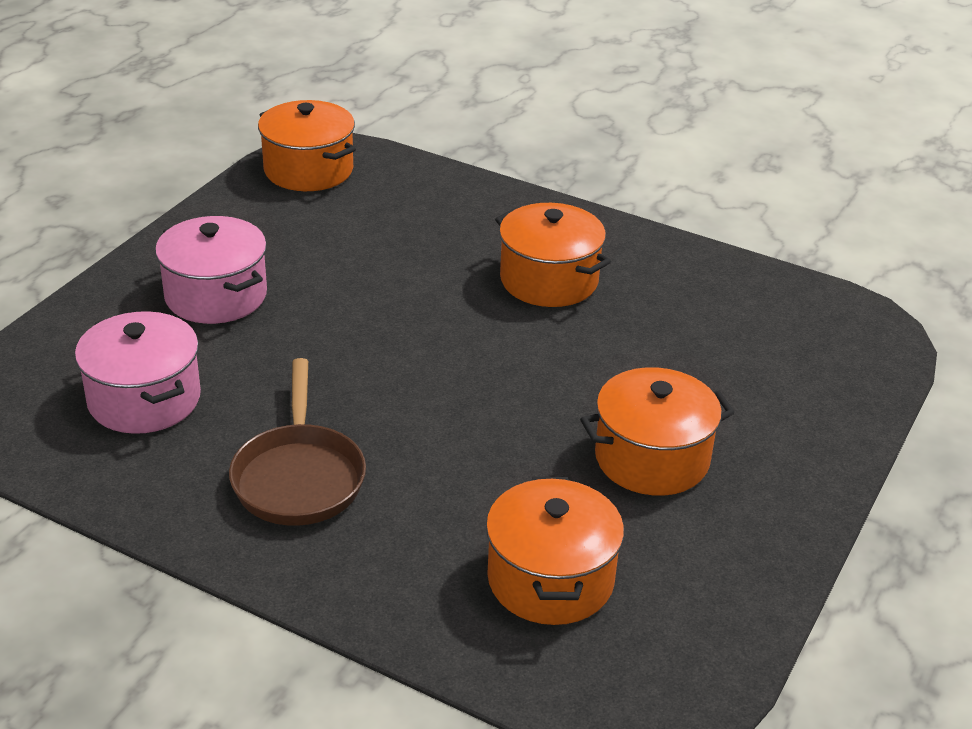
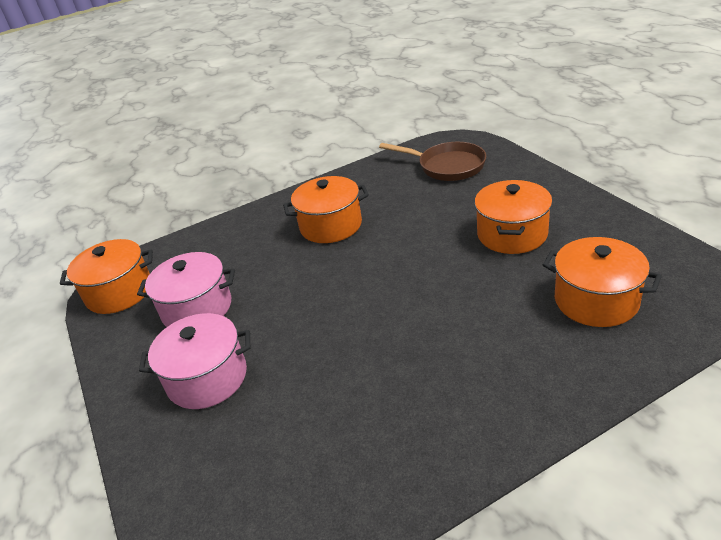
camera: 50 degrees left, 0 degrees up
pink pot [75,311,201,434] -> pink pot moved to [137,252,235,327]
brown pan [229,358,366,526] -> brown pan moved to [379,142,486,181]

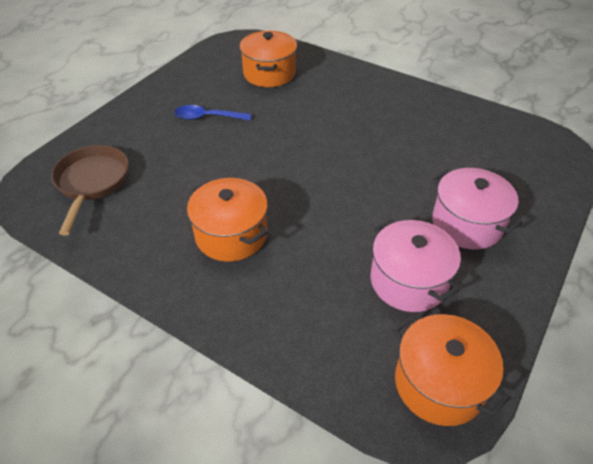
camera: 125 degrees left, 10 degrees up
orange pot [474,180,552,254] -> blue spoon [174,105,252,121]

